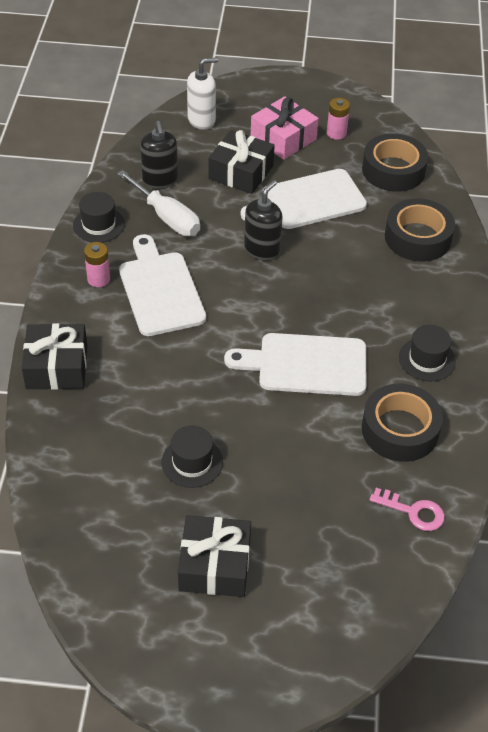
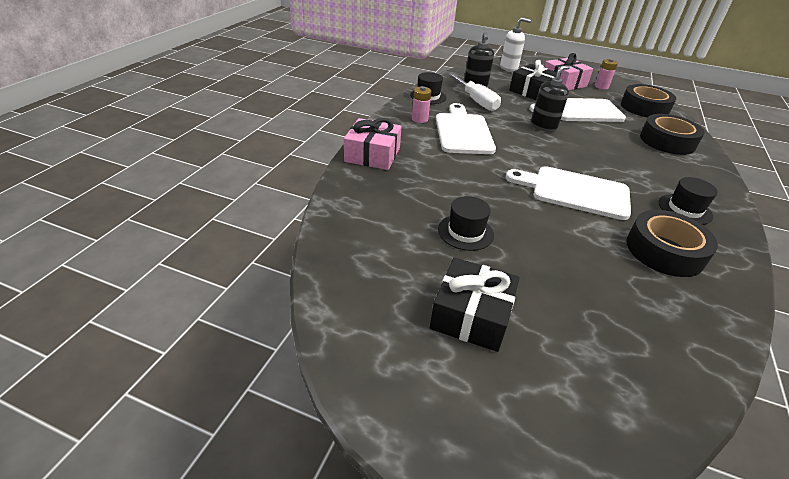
camera: 15 degrees right, 10 degrees down
black gift [22,323,87,390] -> pink gift [344,118,402,170]
pink key [369,488,445,531] -> none

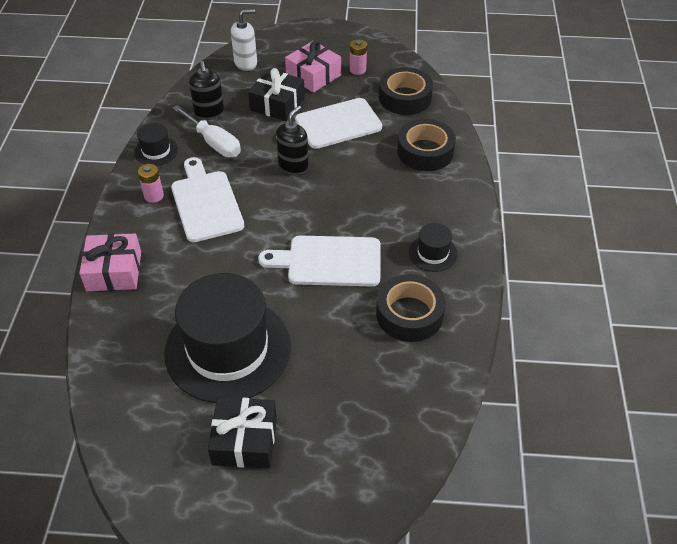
camera: 15 degrees left, 10 degrees up
black hat [438,196,494,251] -> black hat [164,273,291,403], size x2.34

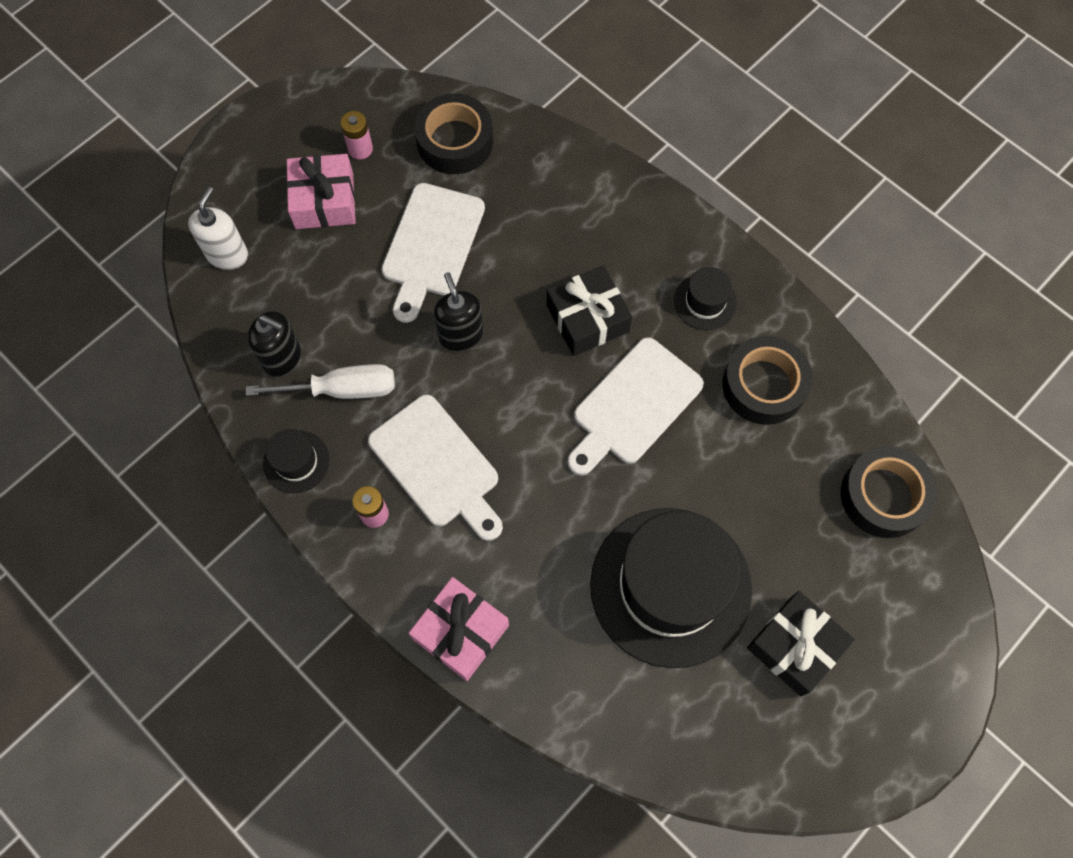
camera: 50 degrees left, 20 degrees up
white cutting board [171,157,244,242] -> white cutting board turned 150 degrees counterclockwise [368,395,503,541]
black gift [248,68,305,121] -> black gift moved to [547,265,632,356]
black tape [397,119,456,171] -> black tape moved to [841,446,938,538]

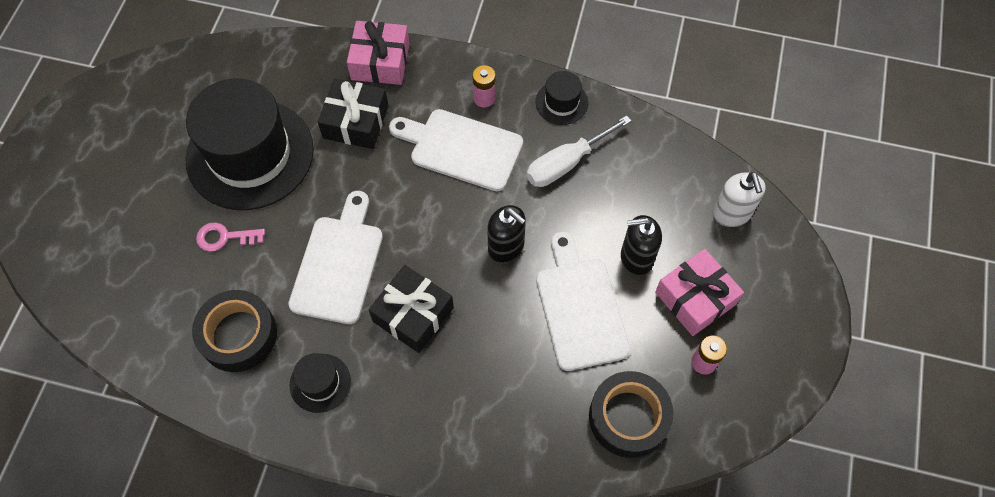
camera: 150 degrees right, 5 degrees down
black soap dispenser [248,311,301,377] -> black soap dispenser moved to [621,215,662,276]
black gift [747,591,855,696] -> black gift moved to [318,79,389,149]
black tape [841,446,938,538] -> none
none -> pink key [196,222,265,252]

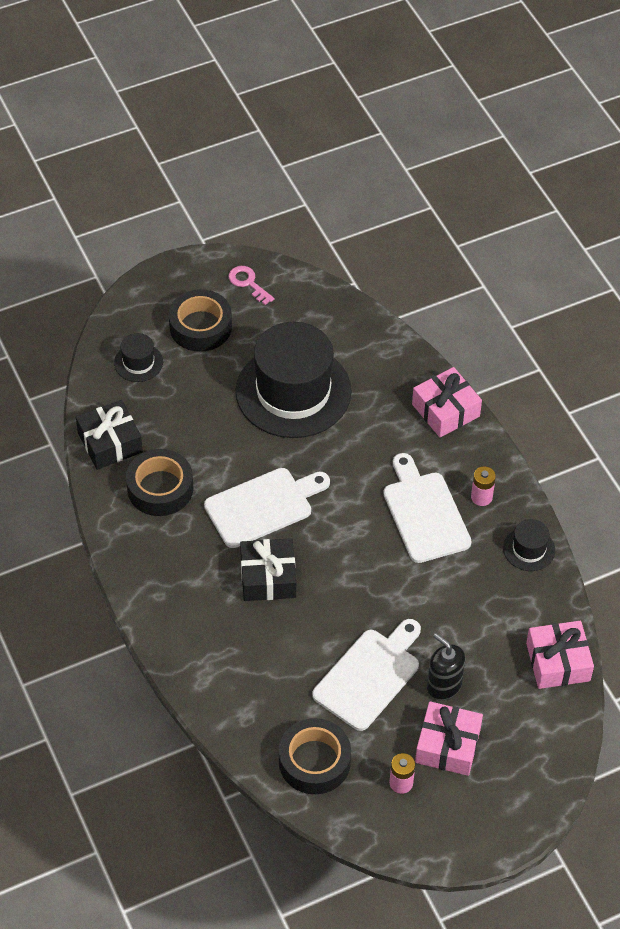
camera: 50 degrees right, 10 degrees down
pink key [196,222,265,252] -> pink key moved to [228,266,274,305]
black hat [290,353,351,413] -> black hat moved to [114,333,163,382]
black gift [318,79,389,149] -> black gift moved to [76,400,143,470]
black soap dispenser [488,205,526,263] -> none
white screwdriver [526,115,632,187] -> none
white soap dispenser [713,172,766,227] -> none
none -> black tape [169,289,232,352]
none -> pink gift [526,621,594,689]

